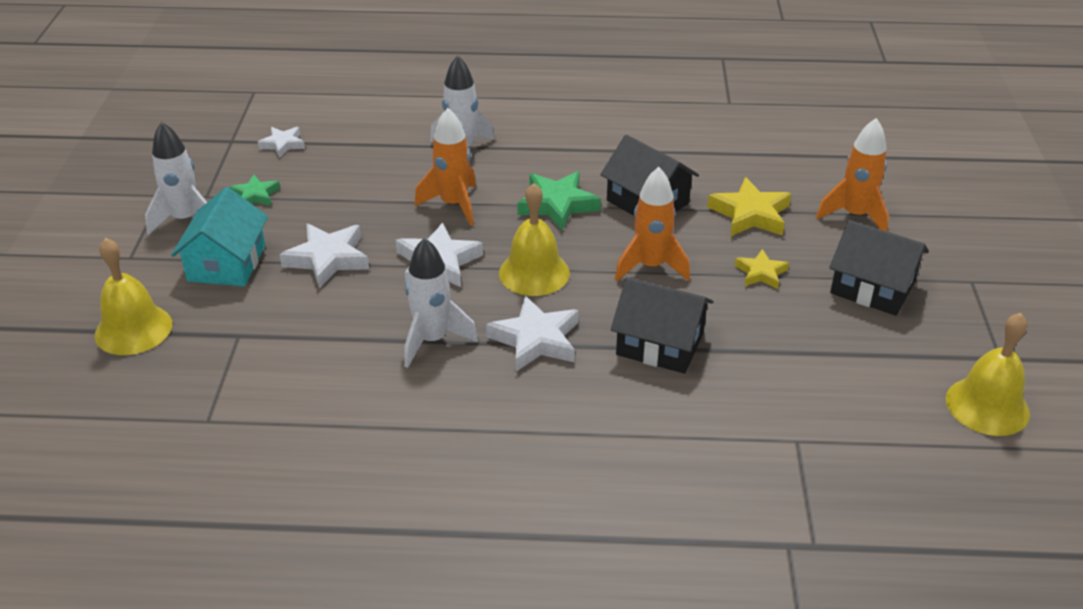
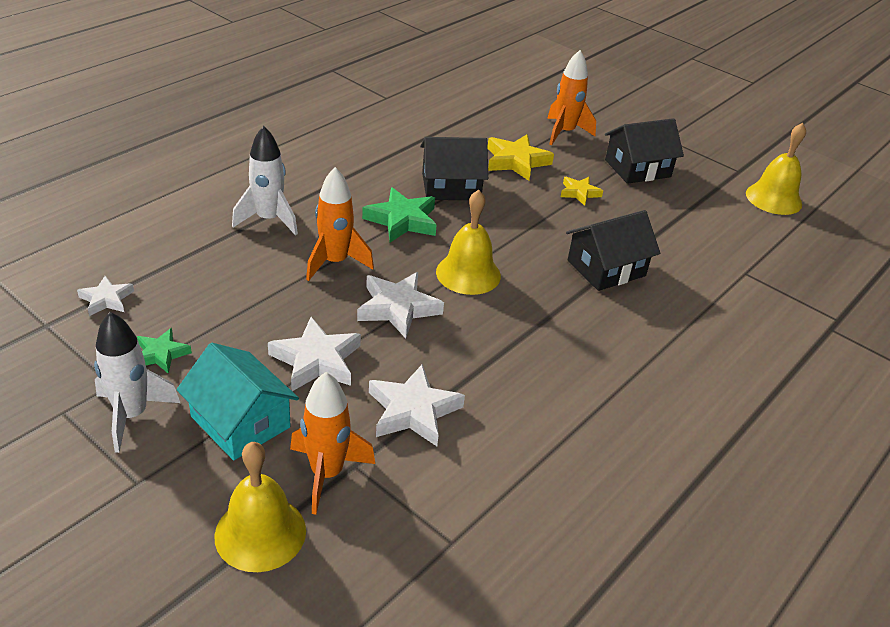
camera: 55 degrees left, 0 degrees up
white rocket [404,238,478,368] -> none
white star [486,296,579,372] -> white star moved to [369,364,465,446]
orange rocket [615,167,690,281] -> orange rocket moved to [290,372,375,515]

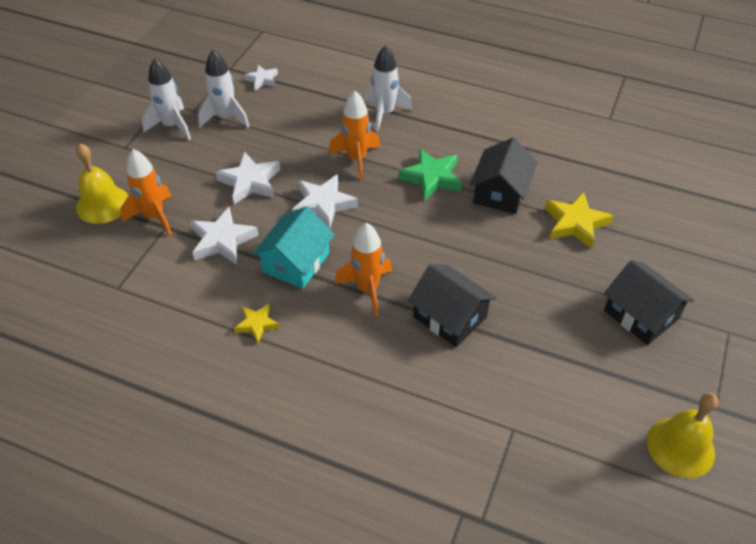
camera: 75 degrees right, 10 degrees up
green star [137,328,192,374] -> white rocket [198,50,249,128]
turquoise house [177,343,299,460] -> turquoise house moved to [253,206,335,289]
black house [420,137,488,200] -> black house turned 45 degrees clockwise [470,138,537,214]
yellow bell [436,190,501,295] -> none
orange rocket [547,50,596,146] -> orange rocket moved to [335,223,392,316]
yellow star [561,177,603,206] -> yellow star moved to [234,304,280,343]

